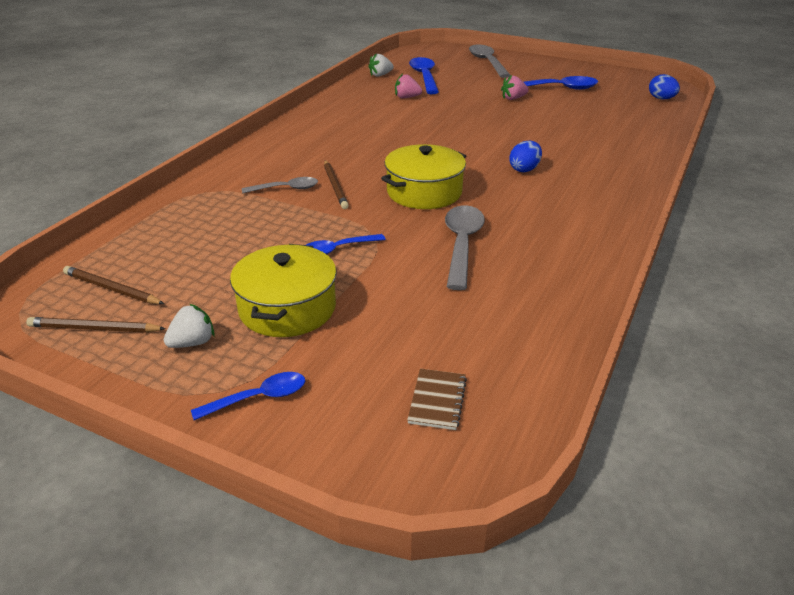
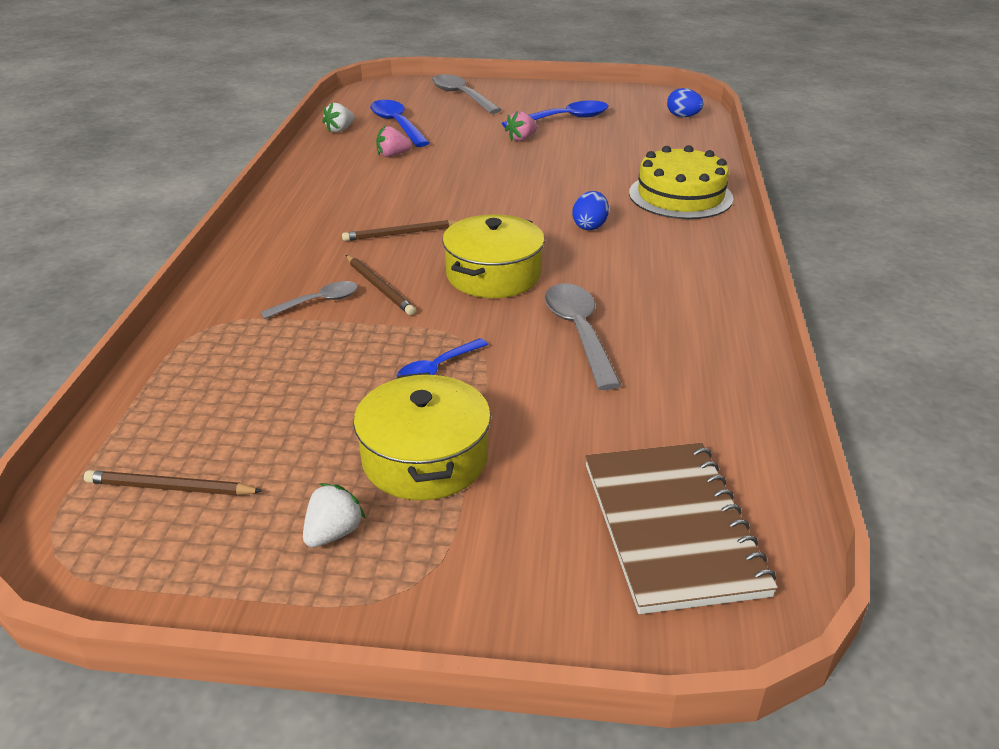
camera: 20 degrees left, 0 degrees up
brown pencil [26,317,166,333] -> brown pencil moved to [342,220,458,241]
blue spoon [191,372,305,420] -> none
brown notebook [407,369,467,430] -> brown notebook [585,443,778,614], size x2.27
none -> yellow cake [629,145,734,219]

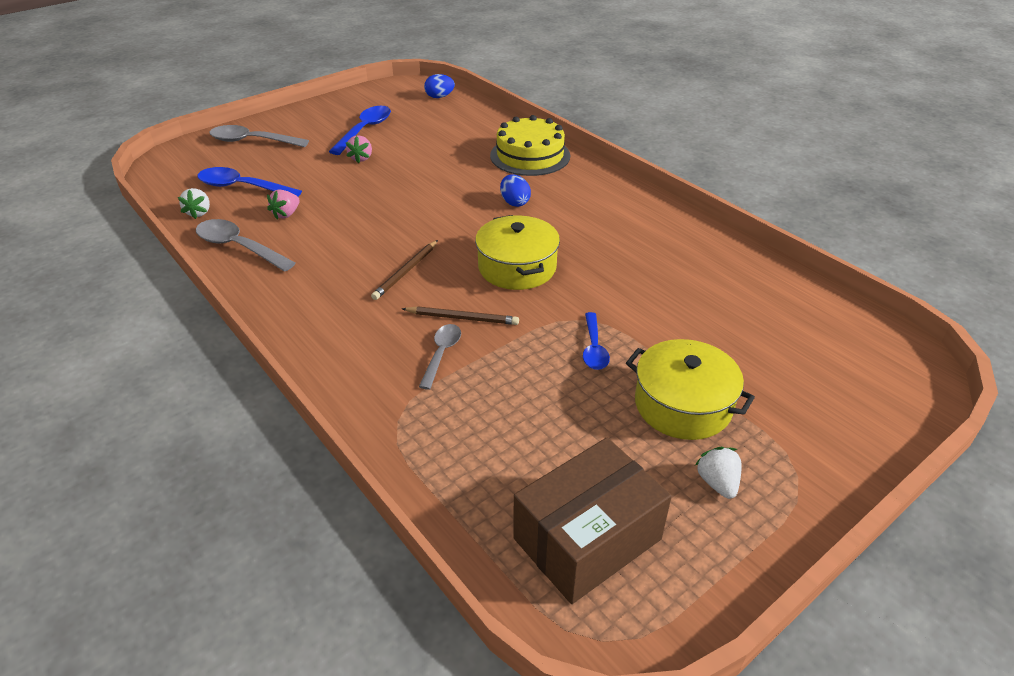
camera: 45 degrees left, 5 degrees up
brown pencil [84,470,262,496] -> brown box [514,438,672,604]
grey spoon [545,283,621,390] -> grey spoon moved to [196,219,295,271]
brown notebook [585,443,778,614] -> none

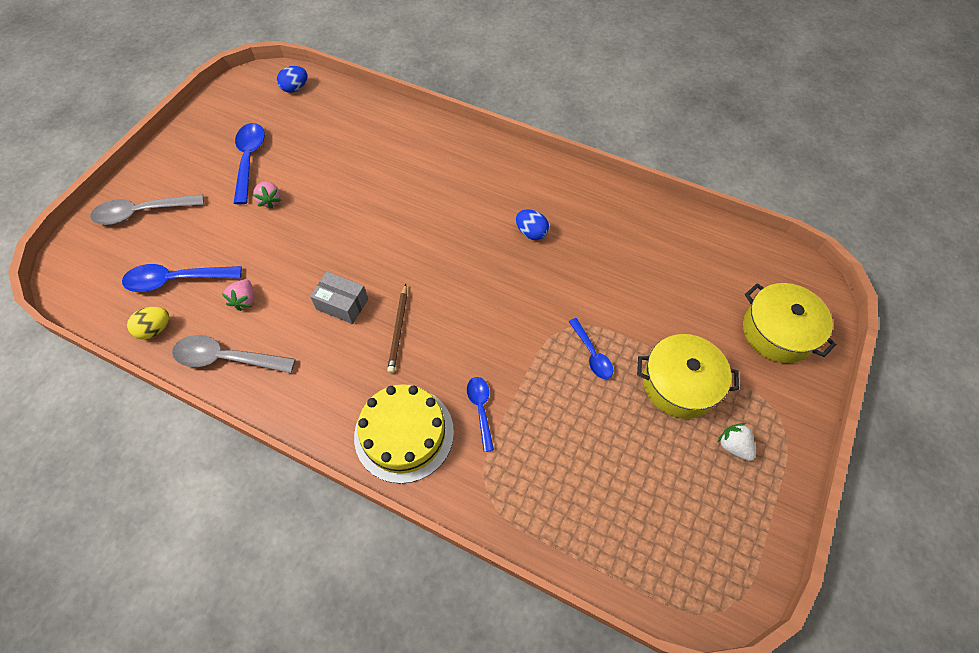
camera: 25 degrees left, 20 degrees up
white strawberry [178,188,210,219] -> yellow egg [127,307,169,339]
brown pencil [402,306,519,325] -> none
grey spoon [419,324,461,390] -> blue spoon [467,377,494,452]
yellow pot [475,215,560,290] -> yellow pot moved to [743,283,836,363]
yellow cake [490,115,570,176] -> yellow cake moved to [354,384,454,484]
blue egg [500,174,531,207] -> blue egg moved to [516,209,549,240]
brown box [514,438,672,604] -> none
none -> grey box [310,272,368,324]

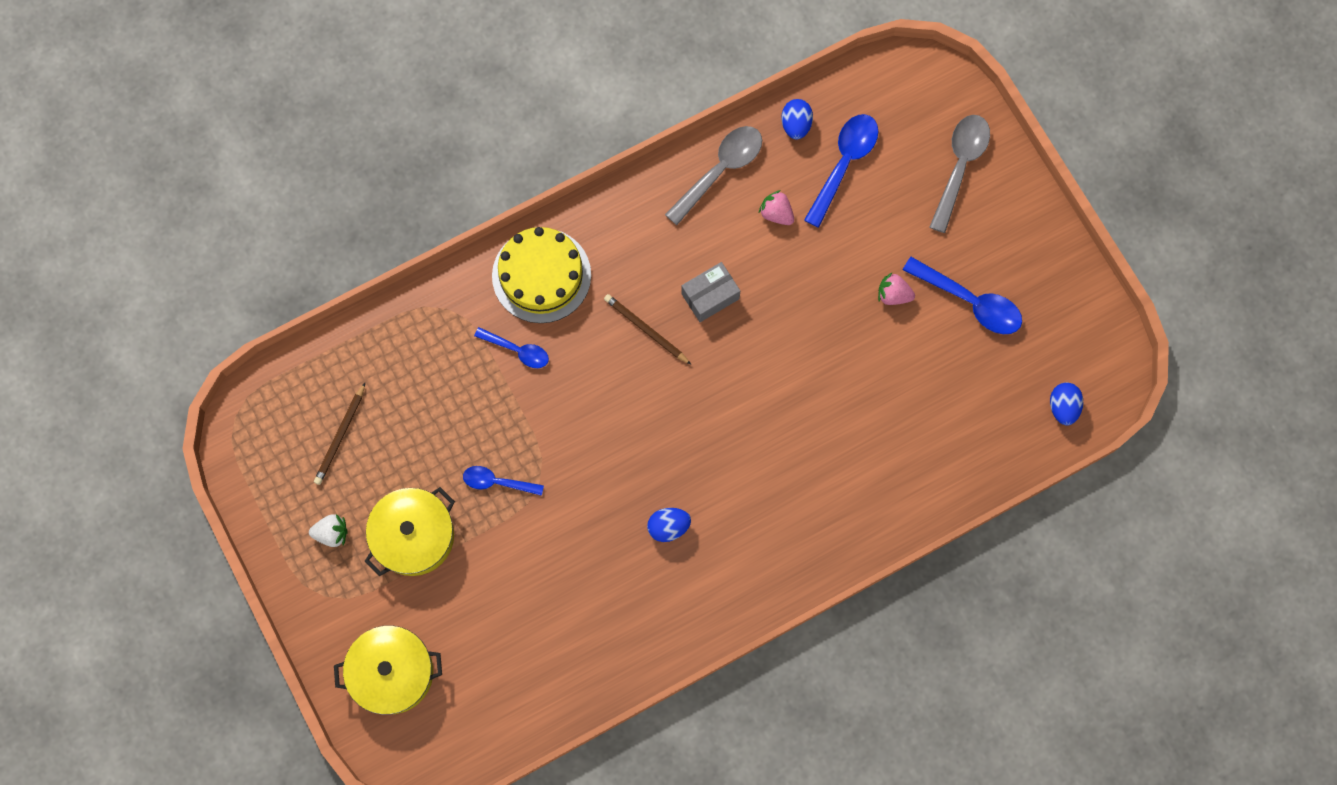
camera: 125 degrees right, 15 degrees up
yellow egg [127,307,169,339] -> blue egg [781,99,813,140]
none -> brown pencil [314,383,365,485]

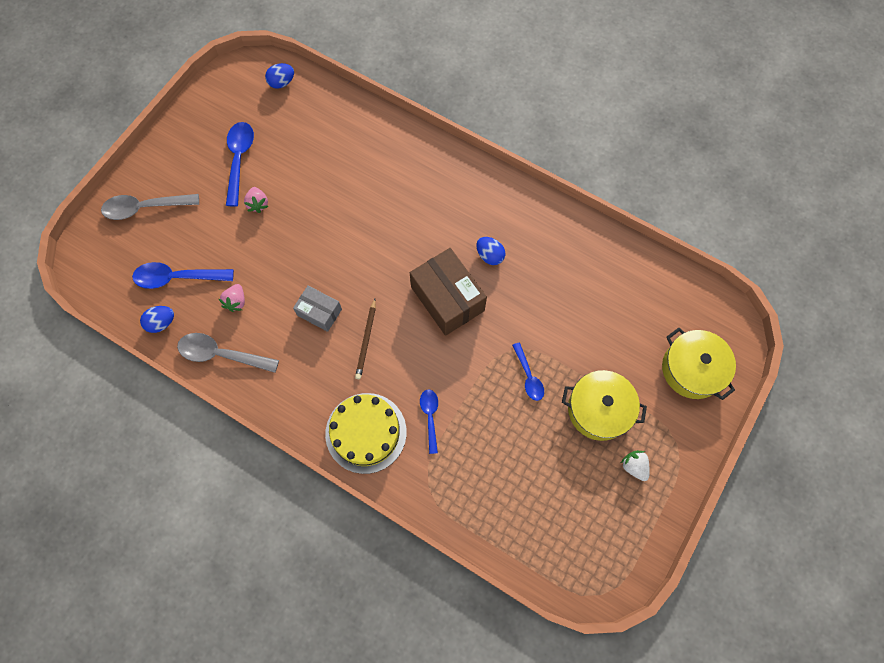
camera: 120 degrees left, 5 degrees down
brown pencil [314,383,365,485] -> none
none -> brown box [410,248,487,336]

